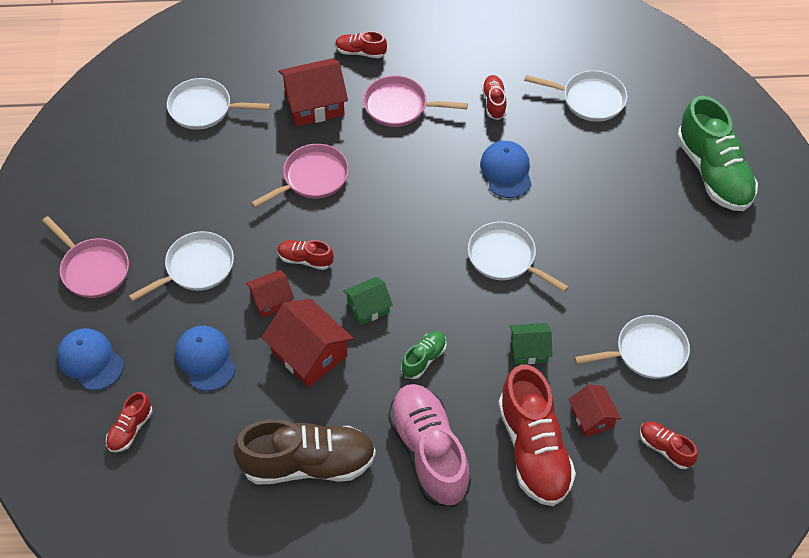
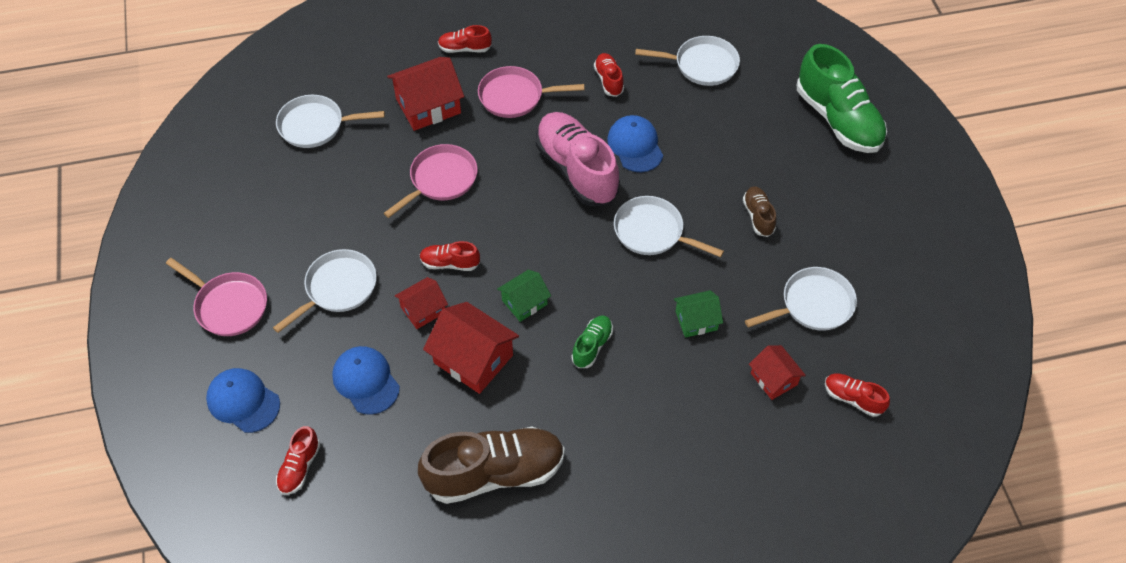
camera: 10 degrees left, 0 degrees up
pink shoe [388,384,471,507] -> pink shoe moved to [536,112,620,206]
red shoe [498,365,576,506] -> none
none -> brown shoe [743,187,776,237]

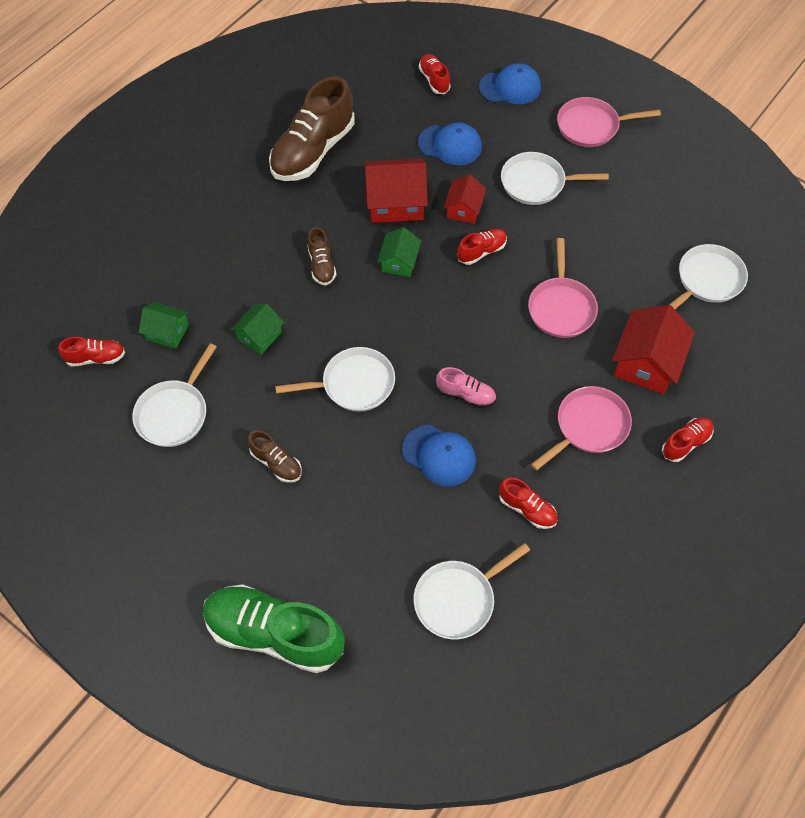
camera: 140 degrees right, 5 degrees up
white pan [273,249,377,333] -> white pan turned 90 degrees clockwise [501,152,609,205]
pink shoe [536,112,620,206] -> pink shoe [436,367,496,408], size x0.47
green shoe [571,315,613,368] -> brown shoe [307,227,336,286]
red house [749,345,806,400] -> green house [139,302,189,349]

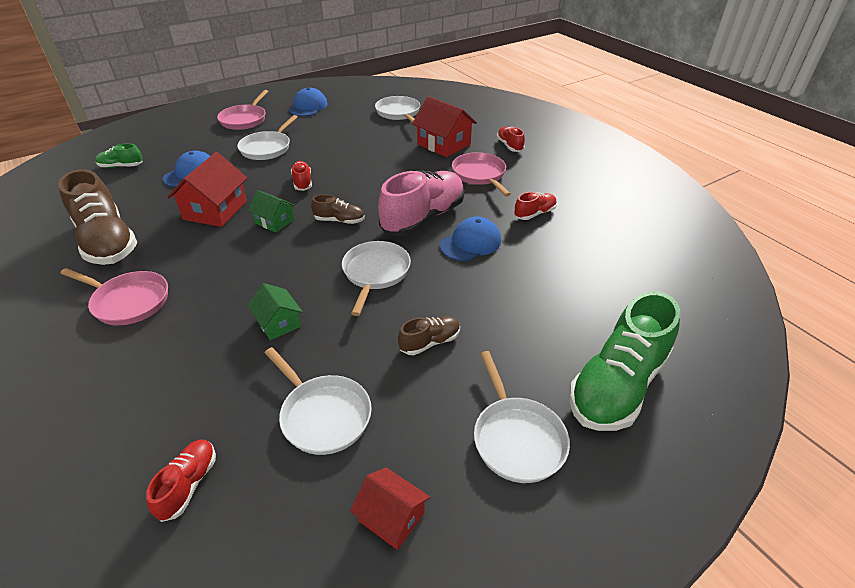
camera: 70 degrees left, 20 degrees down
green house [139,302,189,349] -> none
brown shoe [307,227,336,286] -> brown shoe moved to [311,194,365,224]
white pan [414,543,530,639] -> white pan moved to [474,351,570,483]
red shoe [419,54,451,94] -> green shoe [95,143,143,168]
pink shoe [436,367,496,408] -> pink shoe [378,171,464,236], size x2.12
red house [444,174,486,224] -> red house moved to [350,467,430,550]
blue cap [479,63,541,104] -> blue cap moved to [289,88,328,116]
pink pan [528,238,598,338] -> pink pan moved to [60,268,168,325]

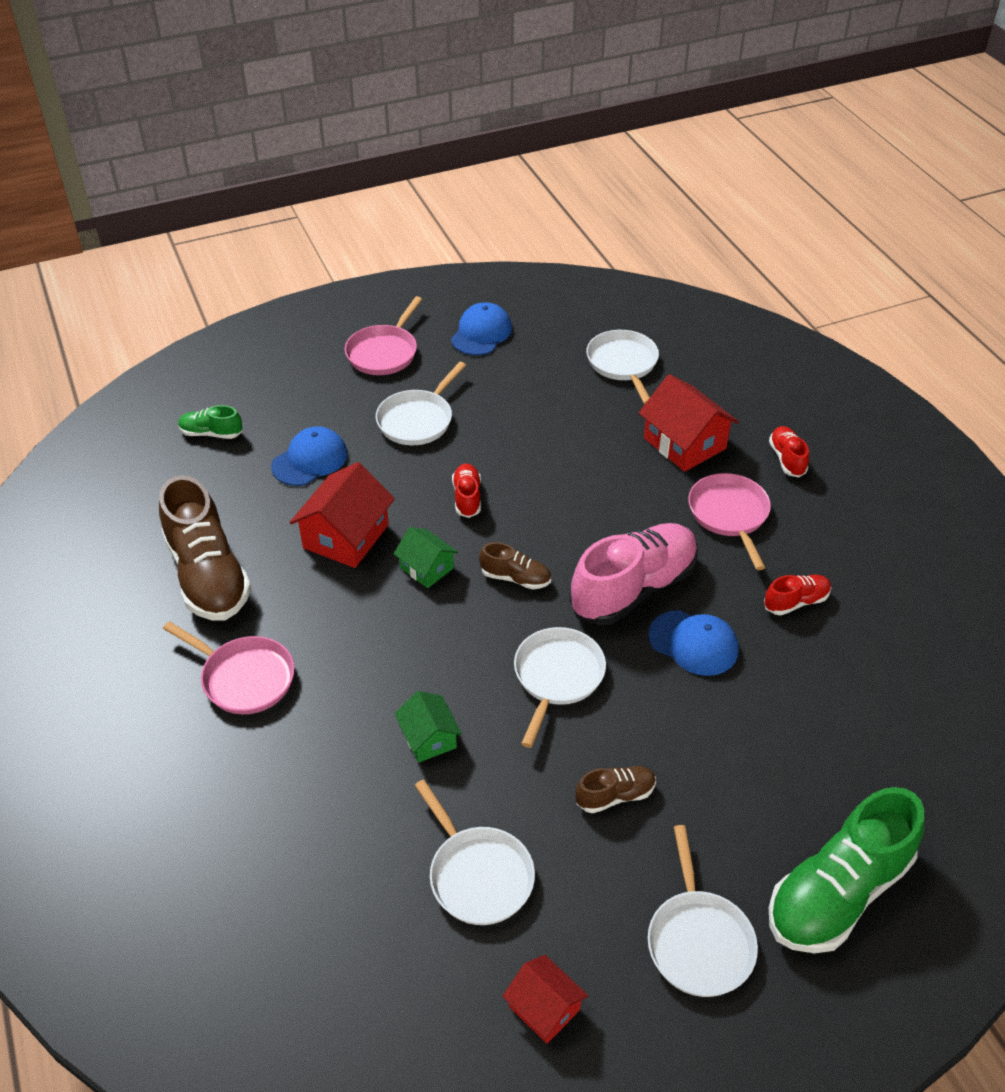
camera: 10 degrees right, 5 degrees up
red shoe [146,439,216,522] -> none
blue cap [440,216,501,261] -> blue cap turned 60 degrees clockwise [648,610,739,676]

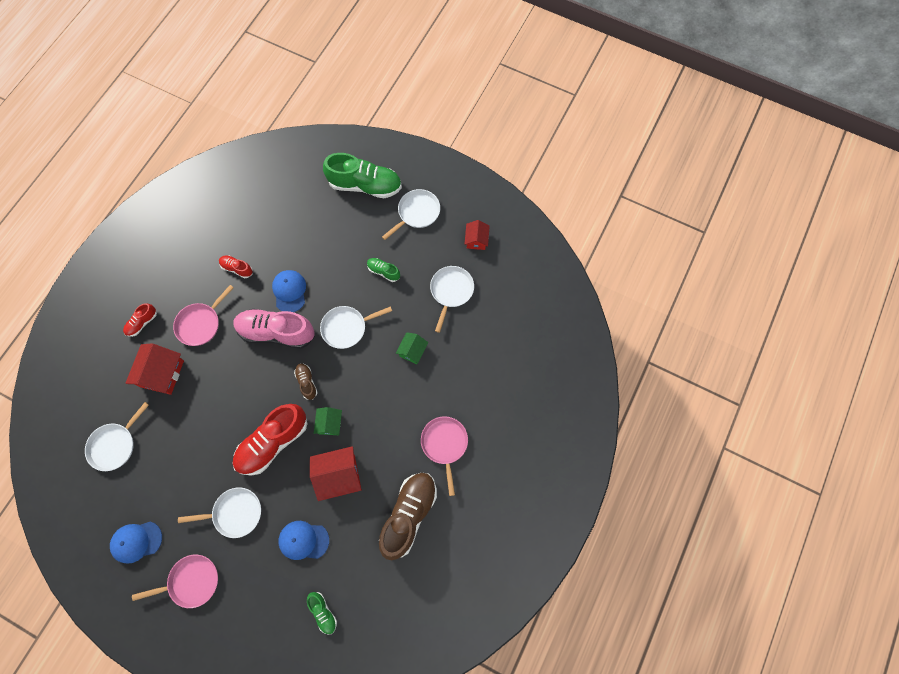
camera: 130 degrees left, 25 degrees up
red shoe [452,463,481,518] -> red shoe [233,404,308,476], size x2.12
brown shoe [575,766,656,813] -> green shoe [367,258,400,282]

